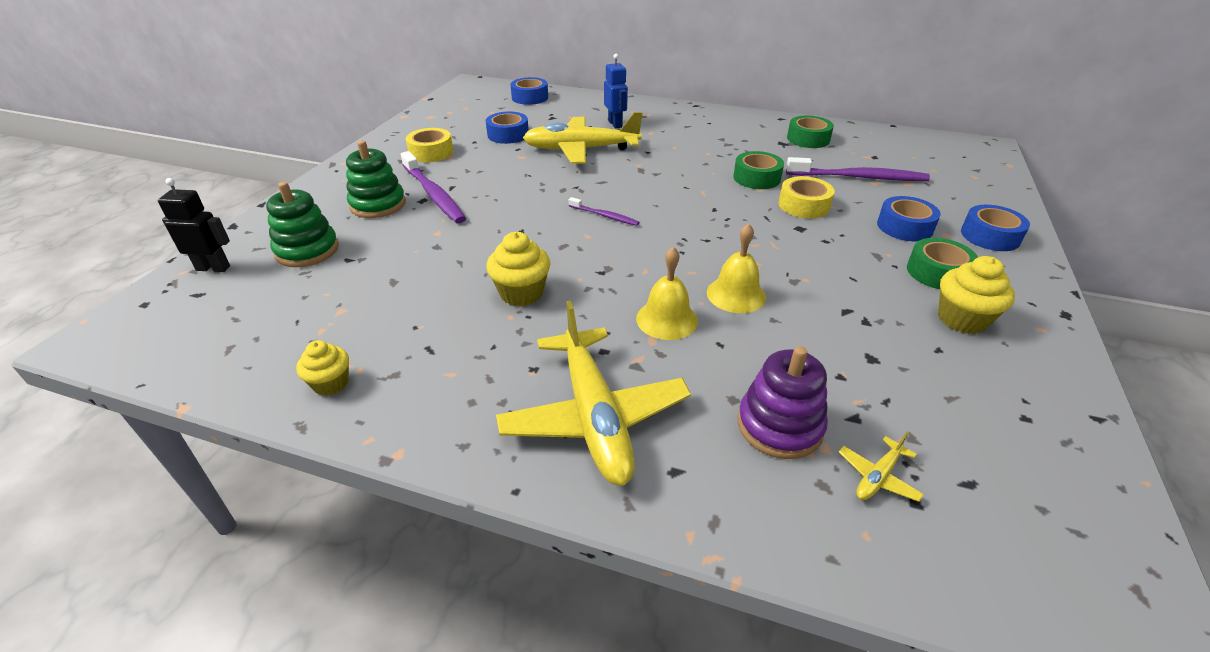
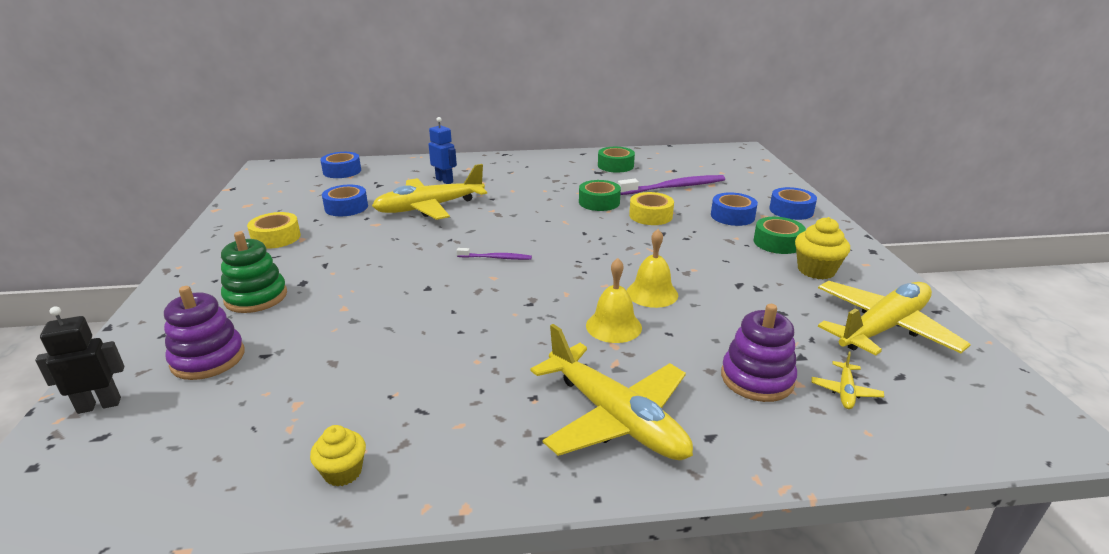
camera: 25 degrees left, 10 degrees down
green stacking toy [266,182,339,267] -> purple stacking toy [164,286,245,380]
purple toothbrush [401,151,466,223] -> none
yellow cupcake [487,232,550,306] -> none
none -> yellow plane [818,281,971,356]

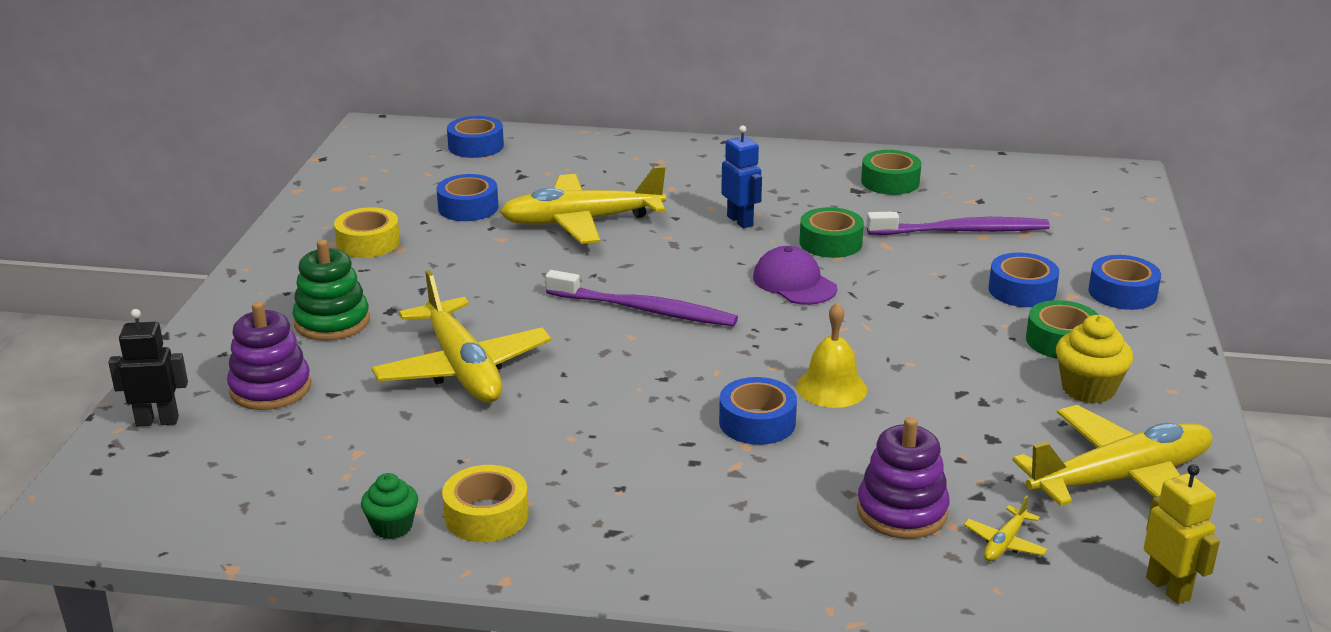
camera: 15 degrees right, 0 degrees up
yellow cupcake [310,425,366,487] -> green cupcake [361,473,418,539]
blue robot [428,117,457,184] -> blue robot moved to [721,125,762,228]
purple toothbrush [457,248,532,260] -> purple toothbrush [545,270,738,326], size x1.93
yellow plane [530,324,693,460] -> yellow plane moved to [371,270,551,403]
yellow bell [586,258,642,343] -> blue tape [719,377,797,445]
yellow tape [629,192,674,225] -> yellow tape moved to [442,465,529,542]
none -> purple cap [753,246,837,305]
none -> yellow robot [1144,464,1220,604]

